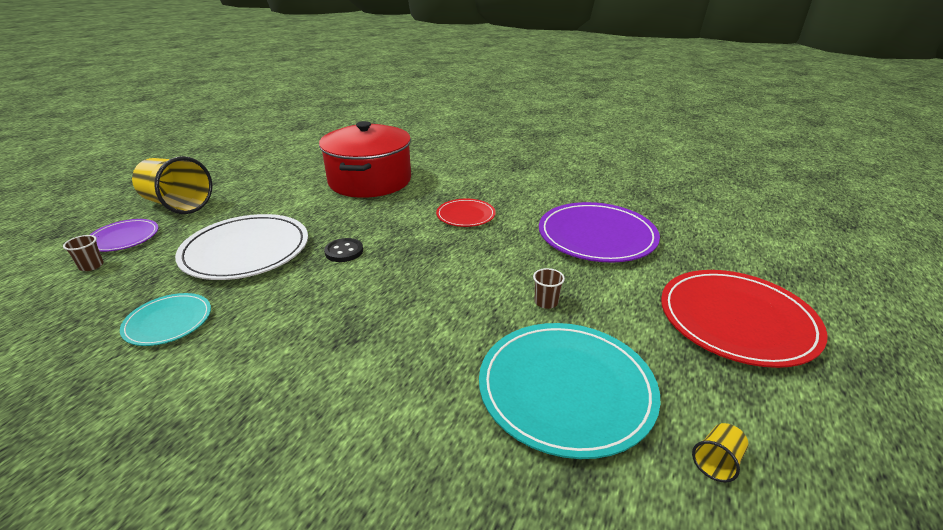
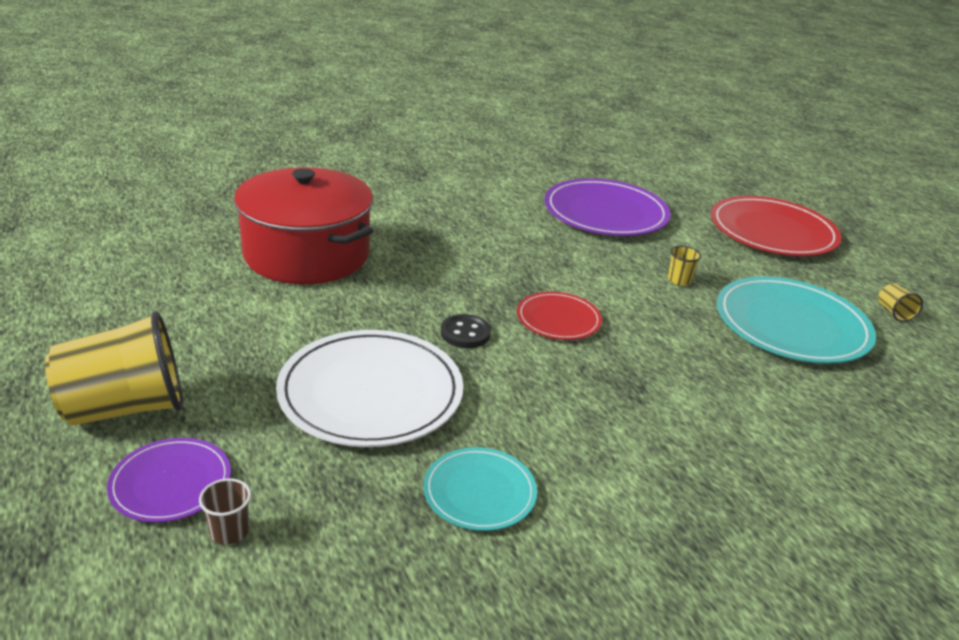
camera: 55 degrees left, 0 degrees up
red plate [436,199,496,227] -> red plate moved to [517,292,602,340]
brown cup [533,268,565,309] -> yellow cup [668,246,702,286]

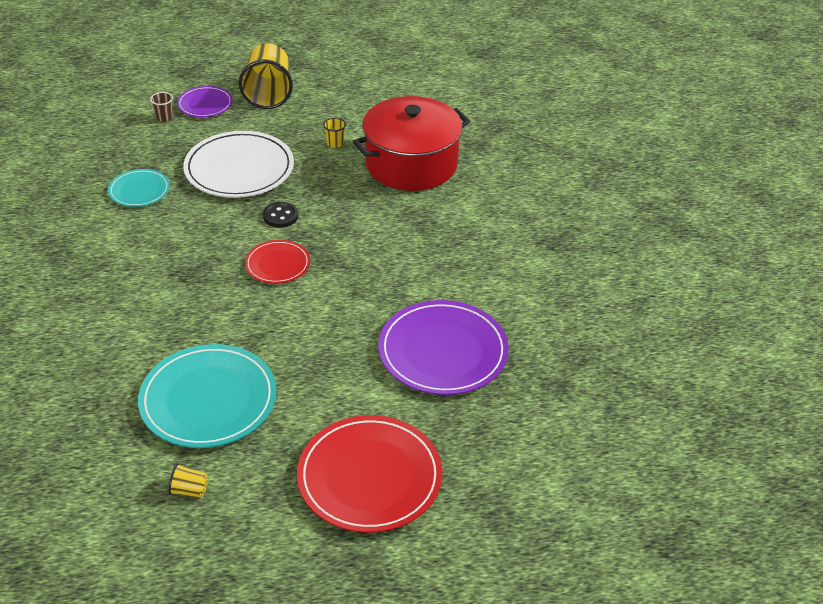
camera: 110 degrees right, 10 degrees up
yellow cup [668,246,702,286] -> yellow cup moved to [323,118,346,148]

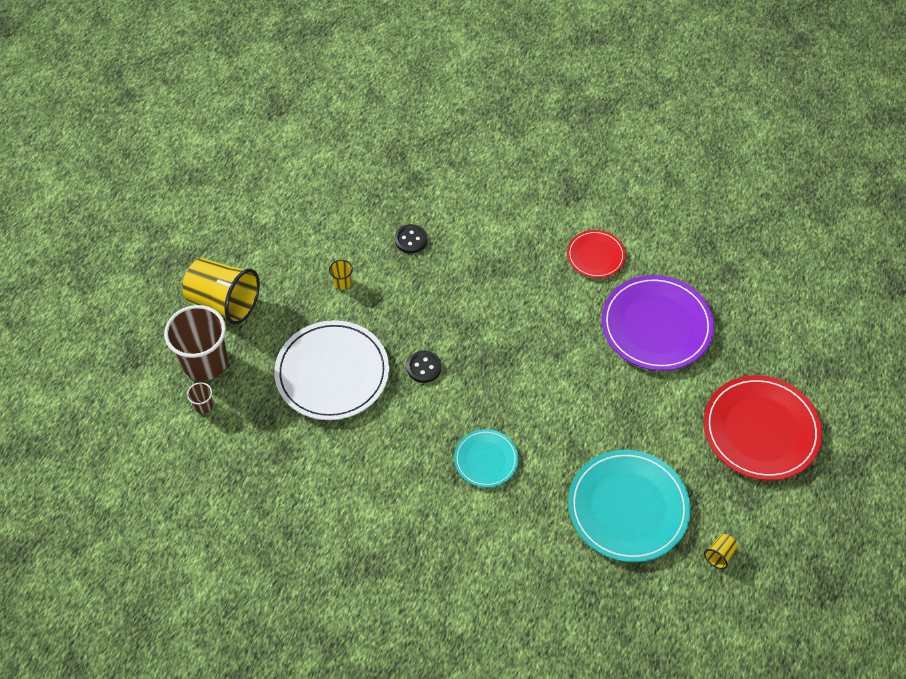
camera: 60 degrees left, 15 degrees up
turquoise plate [108,169,170,207] -> turquoise plate moved to [454,429,518,487]
purple plate [177,86,233,117] -> brown cup [164,305,228,381]
red plate [245,240,310,284] -> red plate moved to [567,230,626,278]
red pot [353,96,470,191] -> black button [394,224,427,253]

